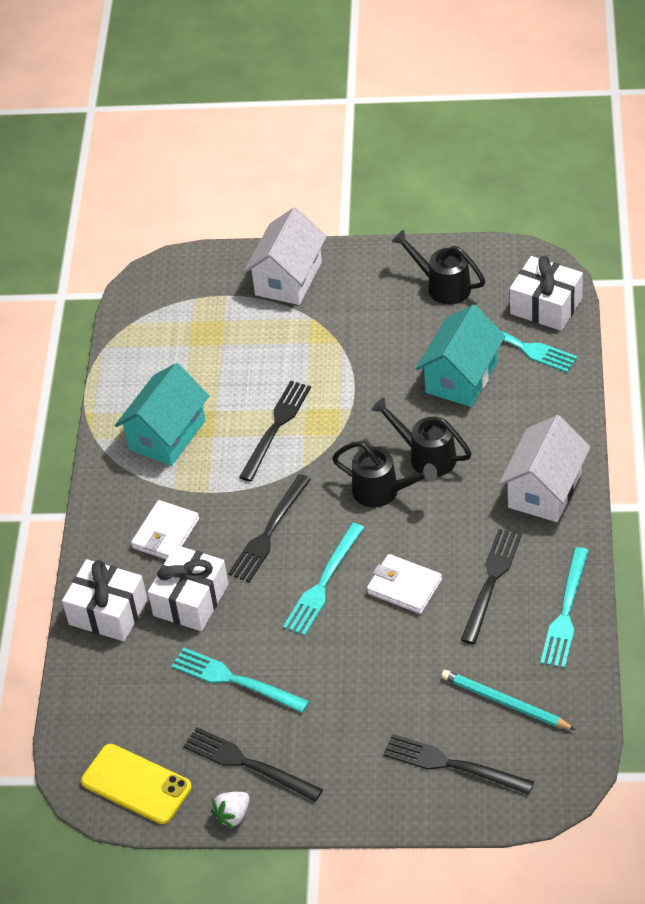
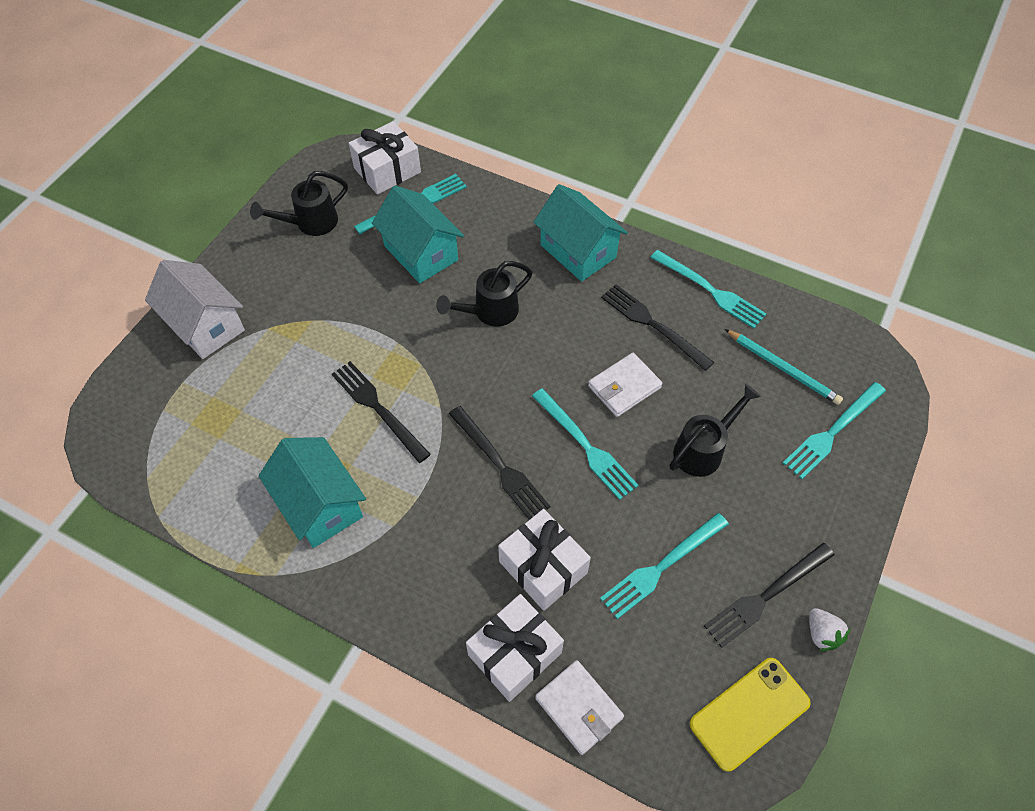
camera: 70 degrees left, 10 degrees up
white wallet [131,500,199,560] -> white wallet moved to [535,660,624,755]
black watering can [332,441,438,507] -> black watering can moved to [670,384,761,477]
black fork [383,734,534,795] -> turquoise fork [783,382,886,479]
turquoise pencil [441,670,576,730] -> turquoise pencil turned 105 degrees counterclockwise [725,329,843,405]
white house [499,415,591,522] -> turquoise house [534,184,628,282]

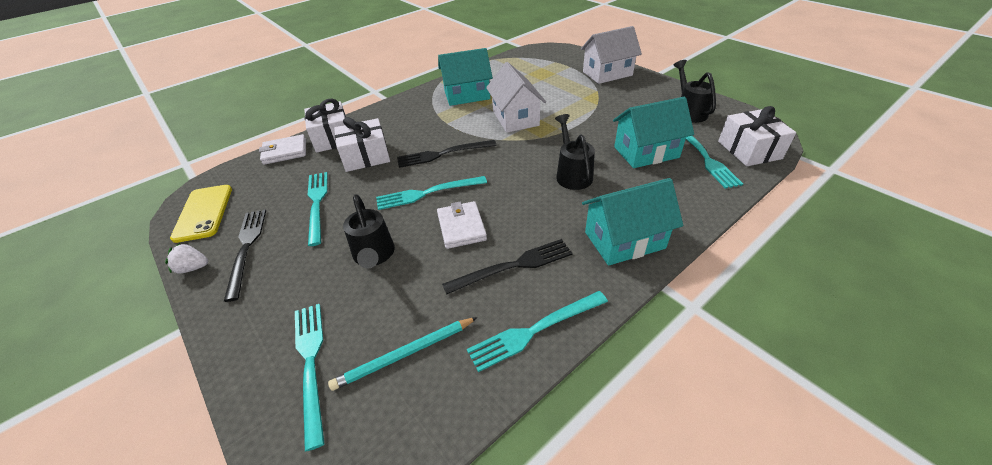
camera: 115 degrees right, 15 degrees down
black fork [332,361,431,463] -> white house [486,62,546,133]

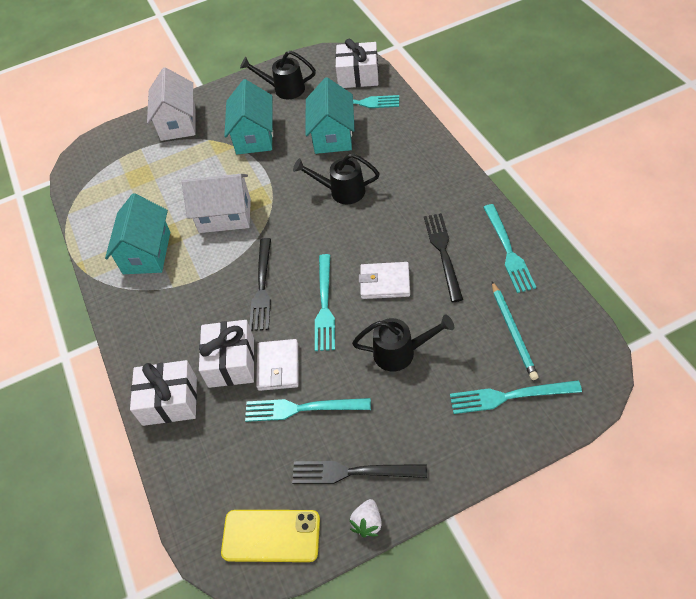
camera: 70 degrees left, 10 degrees up
white wallet [259,134,306,165] -> white wallet moved to [256,339,299,391]
turquoise house [582,178,683,266] -> turquoise house moved to [224,79,273,155]

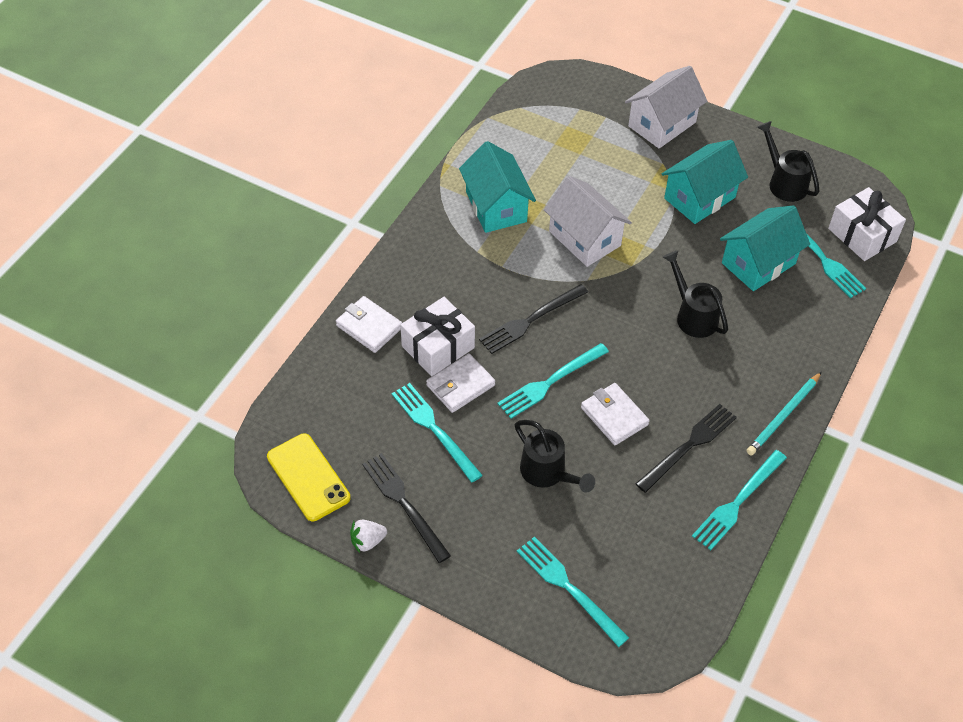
camera: 45 degrees right, 0 degrees up
turquoise house [105,193,170,274] -> turquoise house turned 75 degrees counterclockwise [459,141,536,233]
white gift [130,360,197,426] -> white wallet [336,296,402,353]
turquoise pencil [492,281,538,380] -> turquoise pencil moved to [747,372,822,455]

